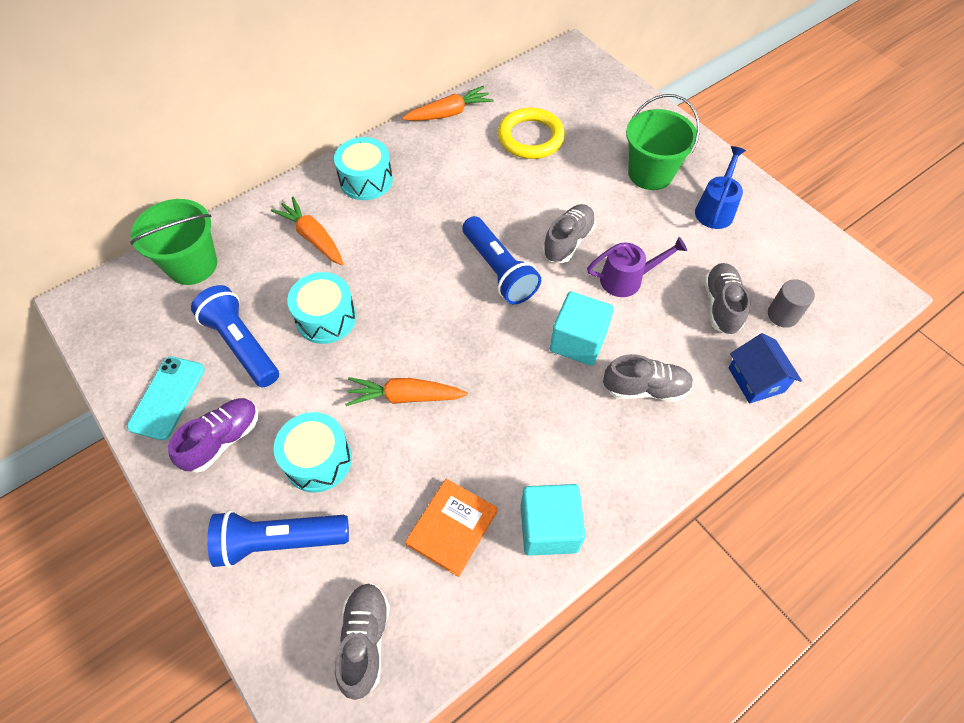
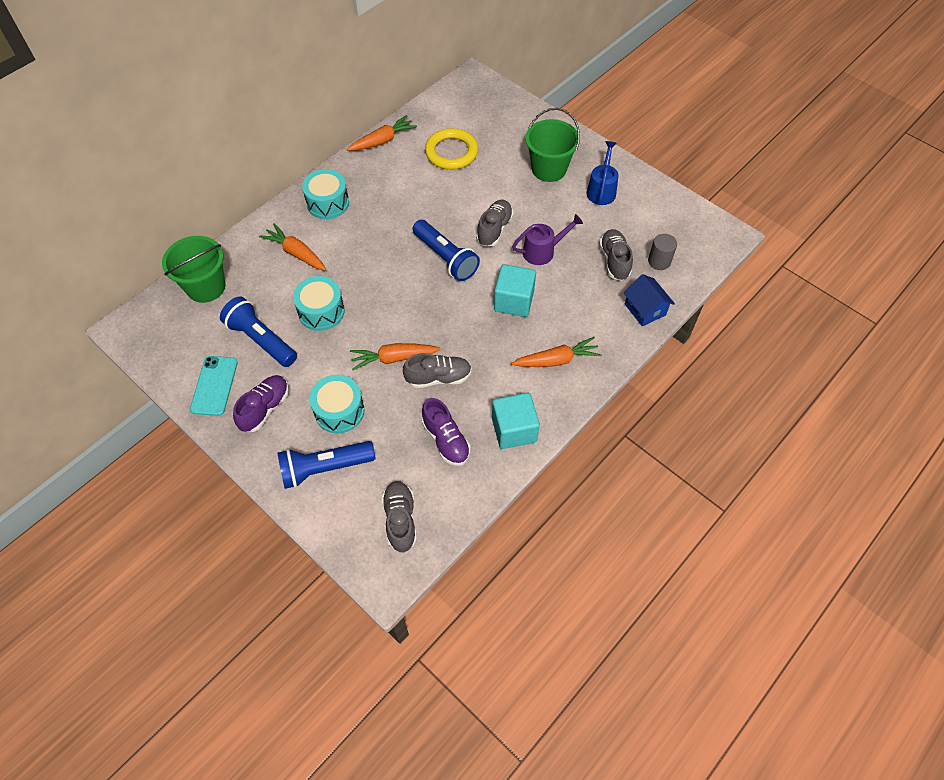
camera: 10 degrees left, 0 degrees up
orange book [405,479,498,577] -> purple shoe [422,398,471,466]
grey shoe [603,354,693,402] -> grey shoe moved to [403,353,472,388]
none -> orange carrot [512,337,602,367]

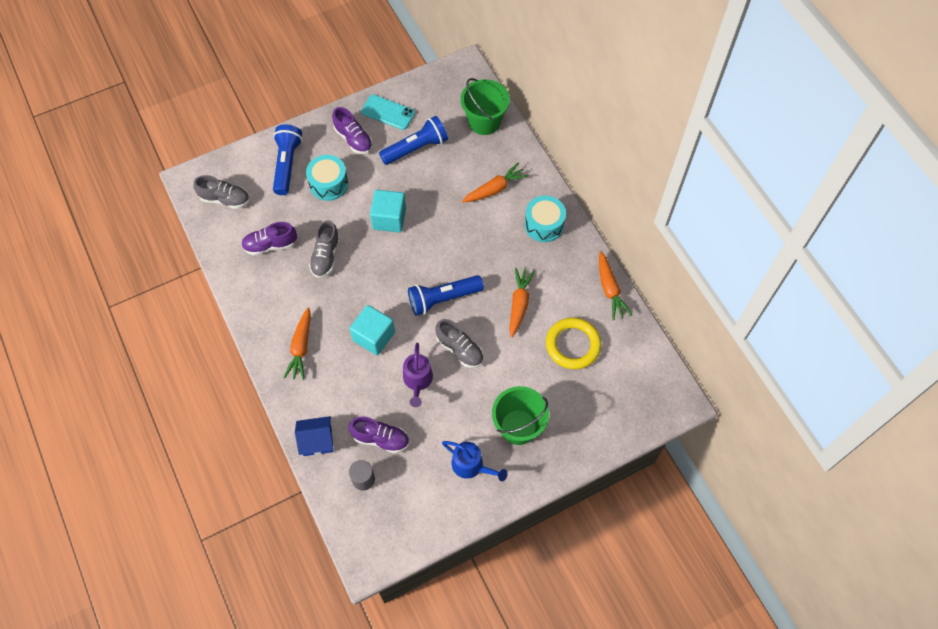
camera: 110 degrees right, 5 degrees up
turquoise drum [293,276,345,331] -> none
orange carrot [350,343,440,370] -> orange carrot moved to [509,267,535,338]
turquoise cube [492,393,540,449] -> turquoise cube moved to [370,190,406,233]
grey shoe [599,229,633,281] -> purple shoe [349,416,409,454]

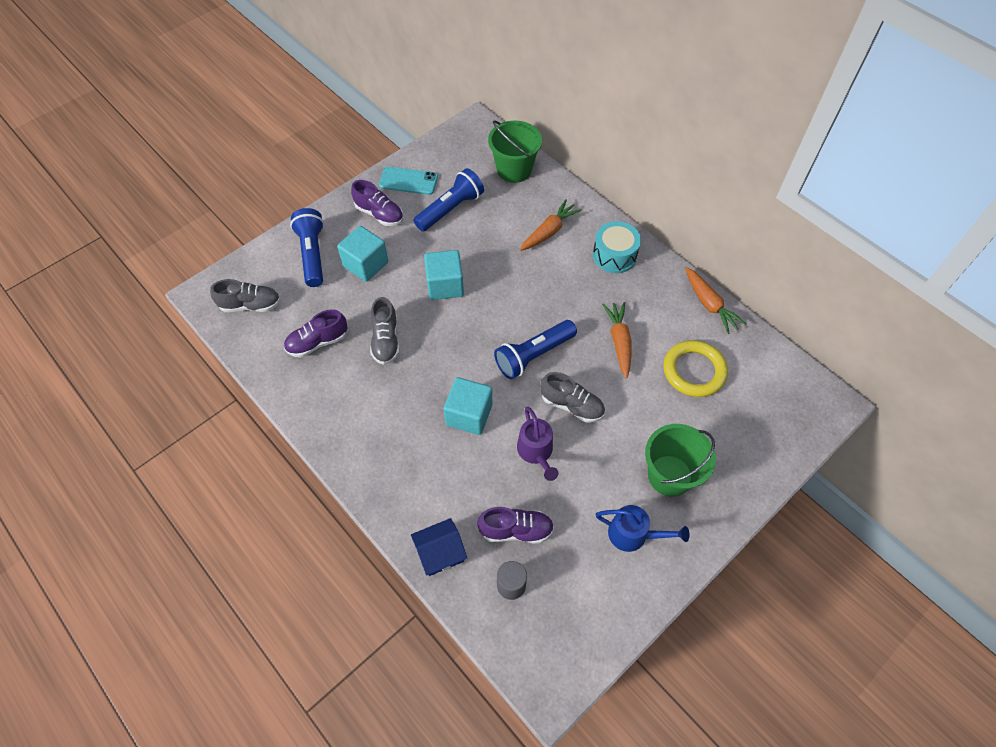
camera: 15 degrees left, 5 degrees down
orange carrot [283,307,311,380] -> none
turquoise drum [306,155,348,201] -> turquoise cube [337,226,388,282]

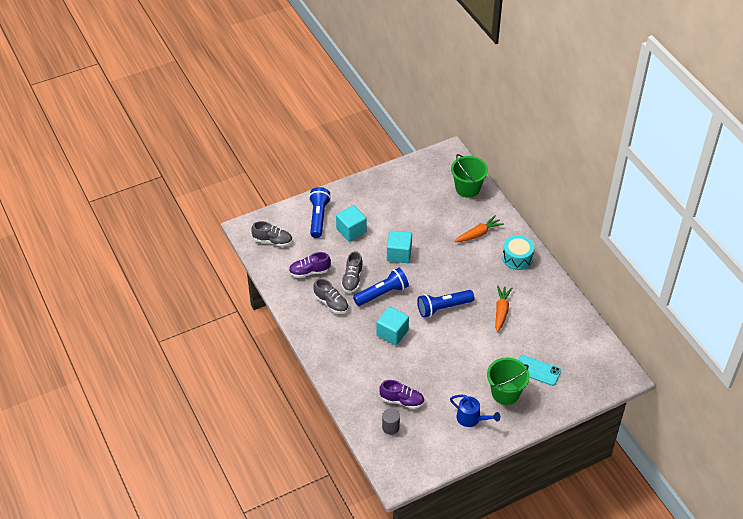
camera: 15 degrees right, 10 degrees down
purple shoe [351,180,403,226] -> none
turquoise phone [379,167,438,195] -> turquoise phone moved to [518,355,561,386]
blue house [411,518,467,576] -> none
blue flashlight [413,168,484,232] -> blue flashlight moved to [353,268,409,306]
purple watering can [517,407,559,481] -> none
grey shoe [540,372,605,423] -> grey shoe moved to [313,278,349,314]
yellow ring [663,340,728,397] -> none
orange carrot [685,267,746,334] -> none

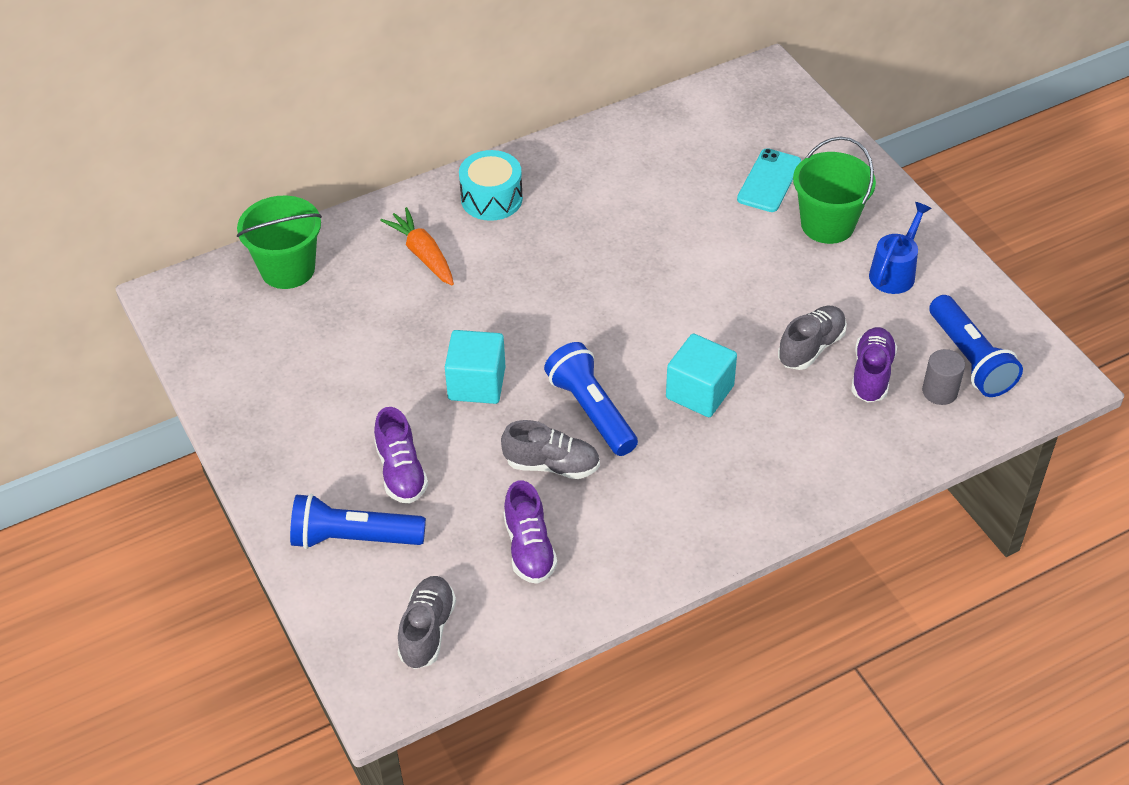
camera: 90 degrees left, 0 degrees up
grey shoe [313,278,349,314] -> grey shoe moved to [778,306,847,370]
turquoise cube [336,205,367,242] -> purple shoe [374,407,428,503]
blue flashlight [417,290,474,318] -> blue flashlight moved to [929,295,1023,397]
orange carrot [495,286,512,332] -> none

